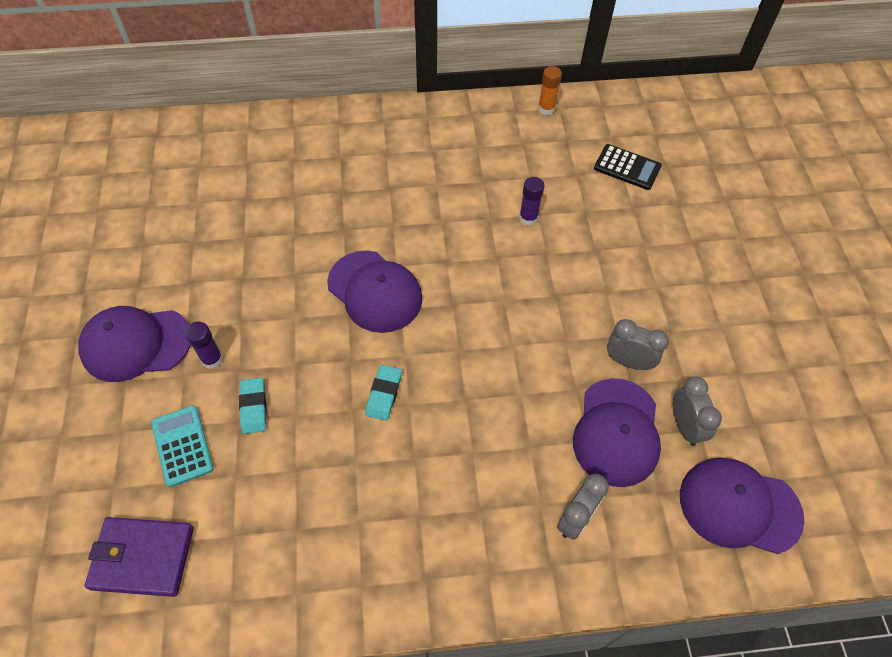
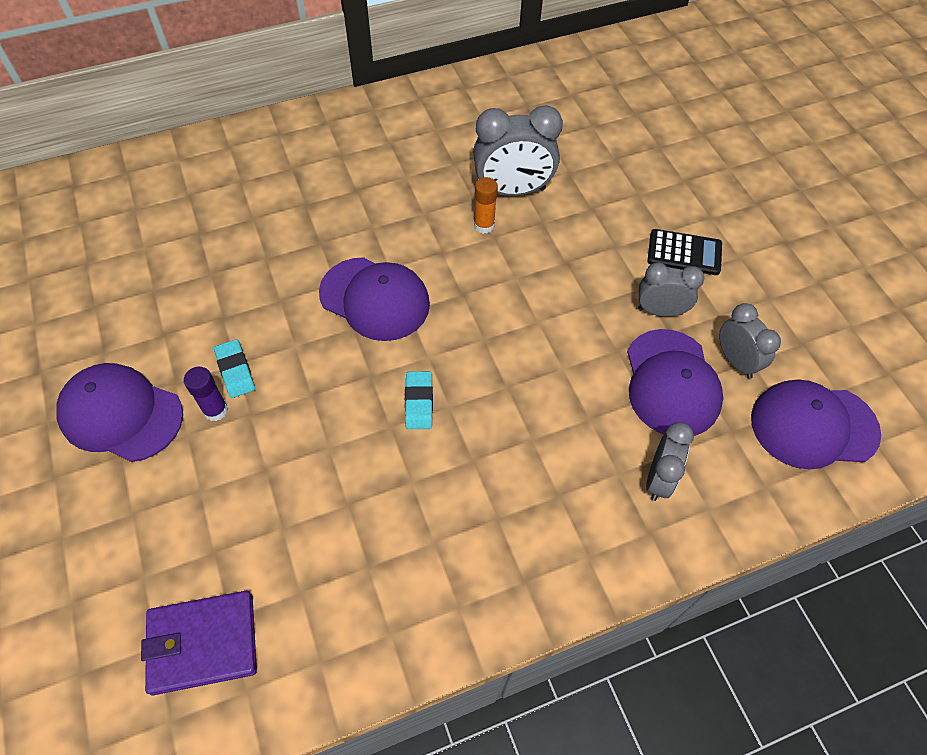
camera: 15 degrees left, 0 degrees up
purple cap [78,306,191,382] -> purple cap turned 45 degrees clockwise [57,363,183,462]
turquoise calculator [151,405,214,487] -> none
turquoise eraser [239,378,267,434] -> turquoise eraser moved to [214,339,255,398]
purple glue stick [519,177,544,226] -> grey clock [473,105,563,196]
orange glue stick [538,66,562,115] -> orange glue stick moved to [474,177,498,234]
black calculator [594,144,662,190] -> black calculator moved to [647,229,722,275]

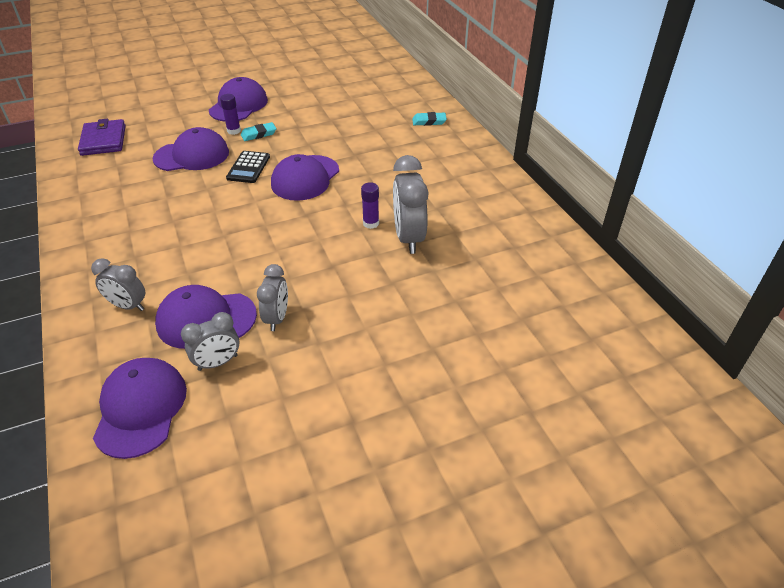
camera: 90 degrees right, 15 degrees down
turquoise eraser [405,371,433,429] -> turquoise eraser moved to [412,112,447,126]
orange glue stick [474,177,498,234] -> purple glue stick [361,182,379,229]
black calculator [647,229,722,275] -> black calculator moved to [226,151,270,183]
none -> purple cap [152,127,229,171]

